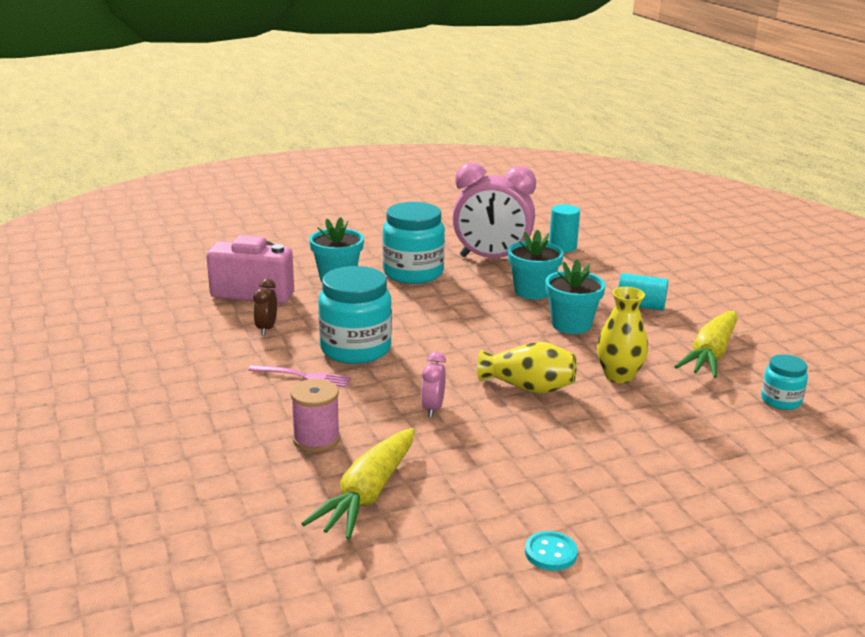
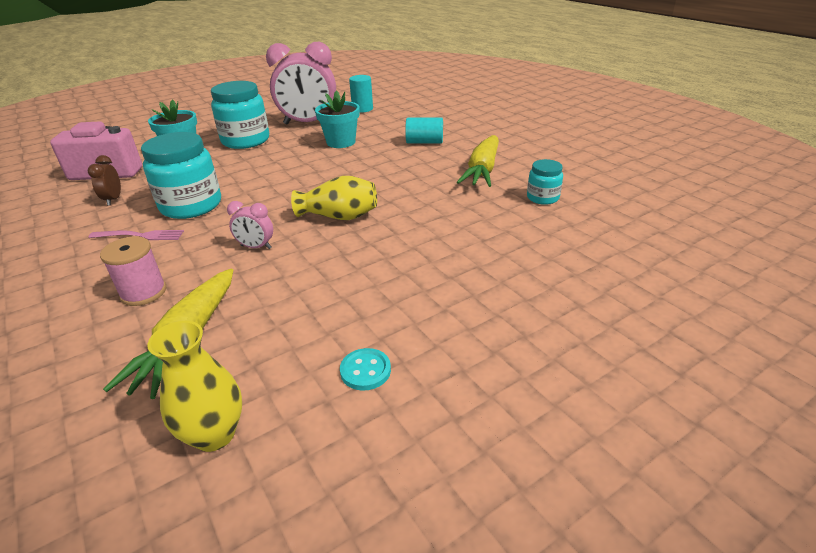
camera: 10 degrees left, 10 degrees up
pink clock [421,352,446,418] -> pink clock turned 75 degrees counterclockwise [227,201,273,249]
turquoise flower pot [545,259,605,334] -> none
yellow vase [597,287,648,383] -> yellow vase moved to [148,321,242,452]

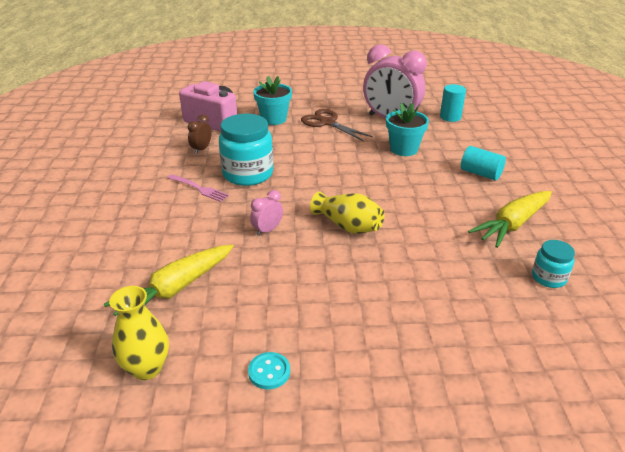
camera: 30 degrees right, 0 degrees up
pink spool [100,236,166,306] -> none
turquoise jar [211,81,269,149] -> brown scissors [301,109,373,141]
pink clock [227,201,273,249] -> pink clock turned 90 degrees clockwise [250,190,283,236]

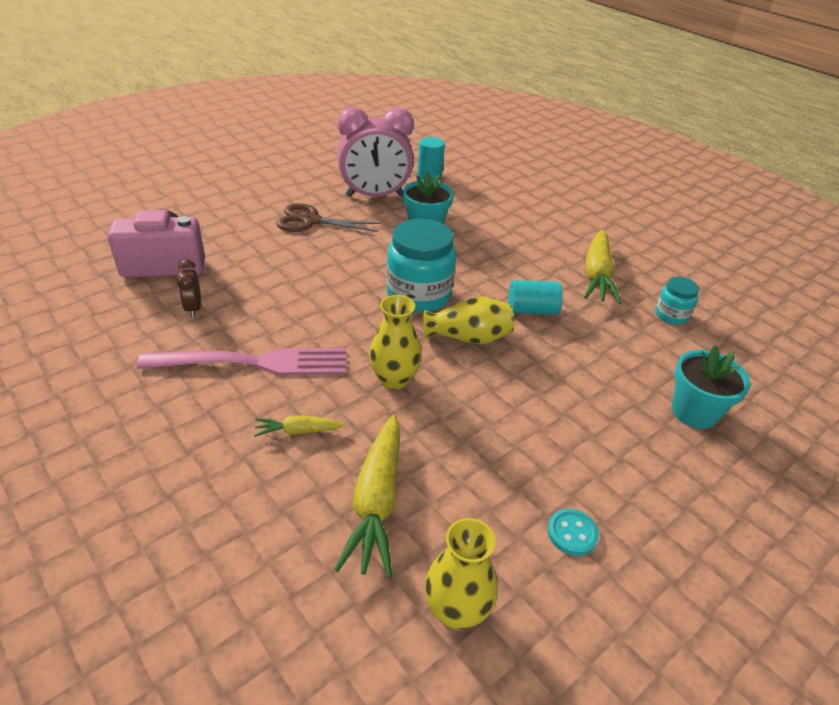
camera: 40 degrees left, 5 degrees up
pink fork [168,174,229,202] -> pink fork [137,348,346,375], size x1.94
turquoise jar [219,114,273,186] -> turquoise jar moved to [387,219,456,313]
pink clock [250,190,283,236] -> yellow vase [369,295,422,390]
turquoise flower pot [253,76,292,125] -> turquoise flower pot moved to [672,345,751,429]
turquoise cylinder [461,146,506,180] -> turquoise cylinder moved to [508,280,563,315]
none -> yellow carrot [254,415,345,437]

